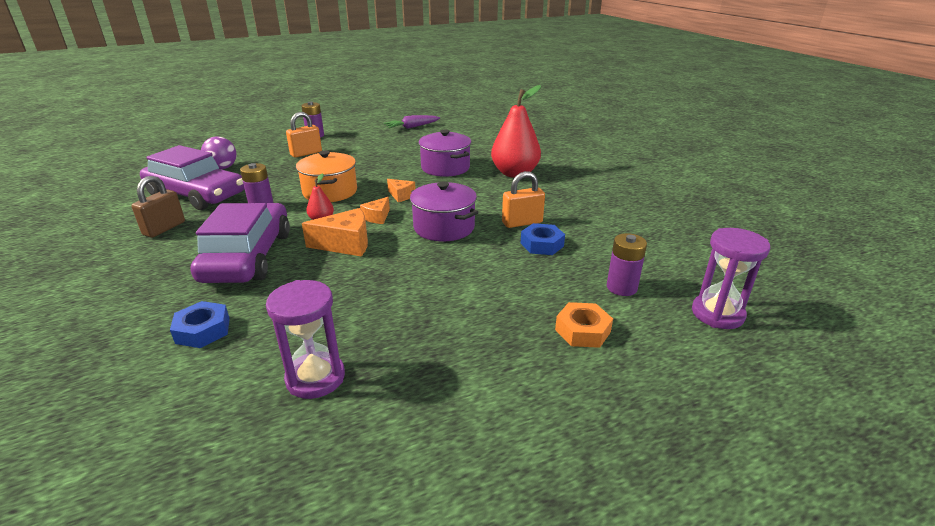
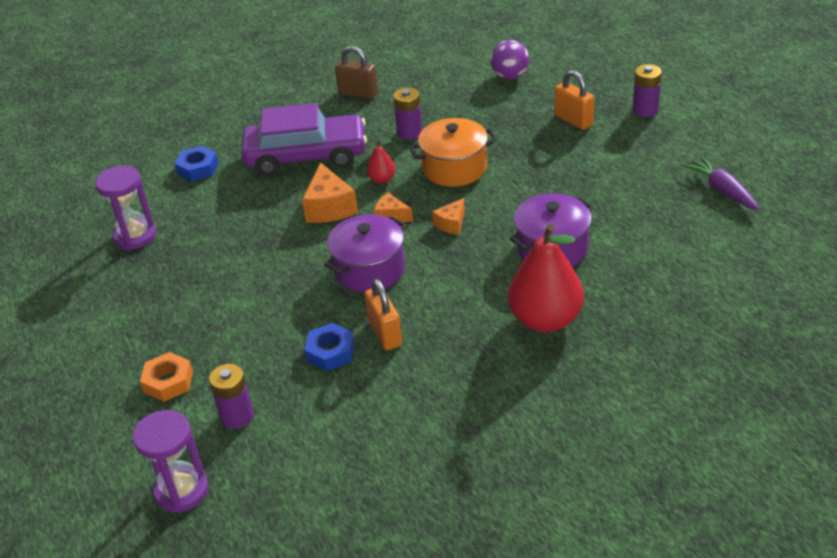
camera: 90 degrees right, 10 degrees up
purple car [140,145,244,210] -> none

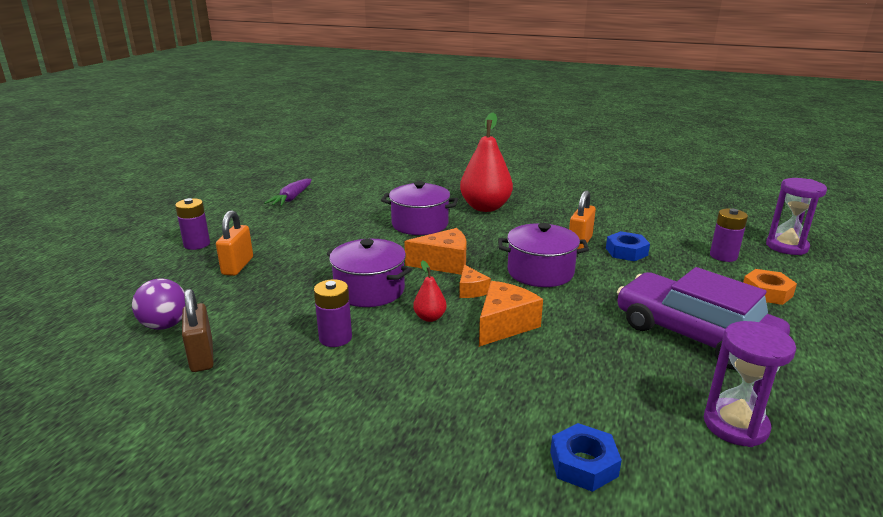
camera: 135 degrees left, 15 degrees down
purple car [241,103,367,175] -> purple car moved to [617,267,790,370]
brown padlock [335,46,378,99] -> brown padlock moved to [182,289,214,372]
orange pot [409,118,497,187] -> purple pot [327,239,412,307]
orange cheese [432,198,465,235] -> orange cheese [404,228,467,275], size x1.72

